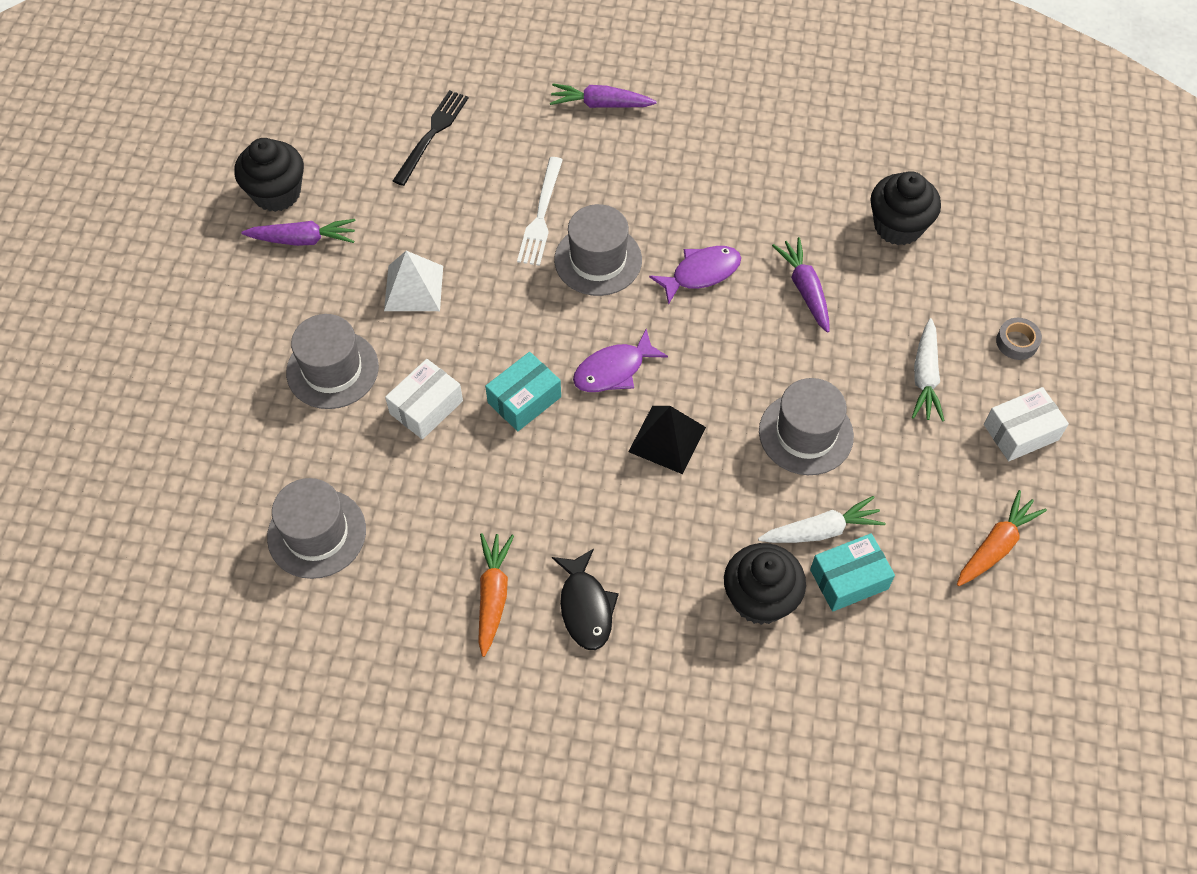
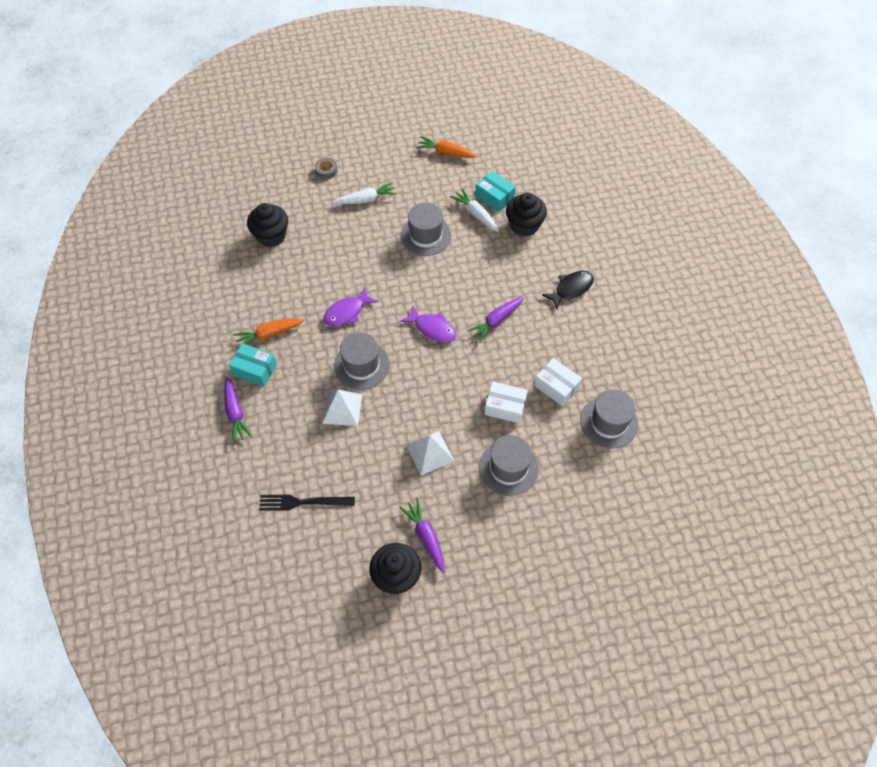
camera: 115 degrees left, 0 degrees up
orange carrot [478,533,514,657] -> orange carrot moved to [233,319,304,349]
turquoise box [485,352,561,431] -> turquoise box moved to [229,343,277,386]
white fork [517,157,563,266] -> white pyramid [322,390,362,426]
black pyramid [628,406,706,474] -> none
purple fish [649,246,741,305] -> purple fish turned 75 degrees counterclockwise [323,287,378,326]
purple carrot [772,237,829,333] -> purple carrot moved to [467,297,524,343]
white box [984,387,1069,461] -> white box moved to [534,358,582,406]

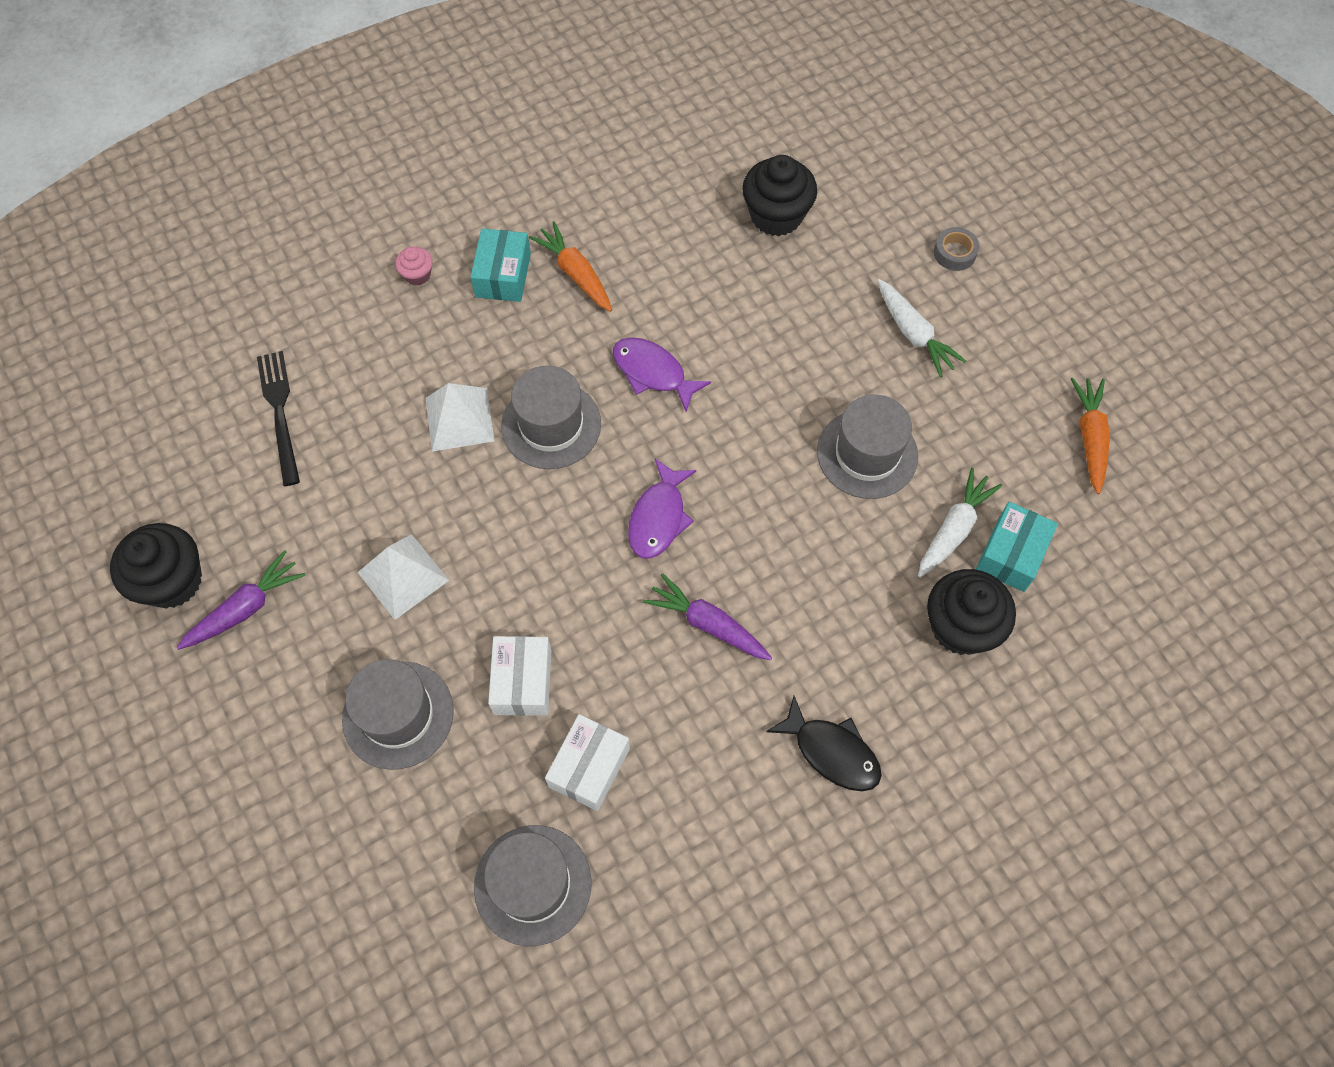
camera: 75 degrees right, 5 degrees up
purple carrot [224,377,253,443] -> pink cupcake [395,247,433,285]

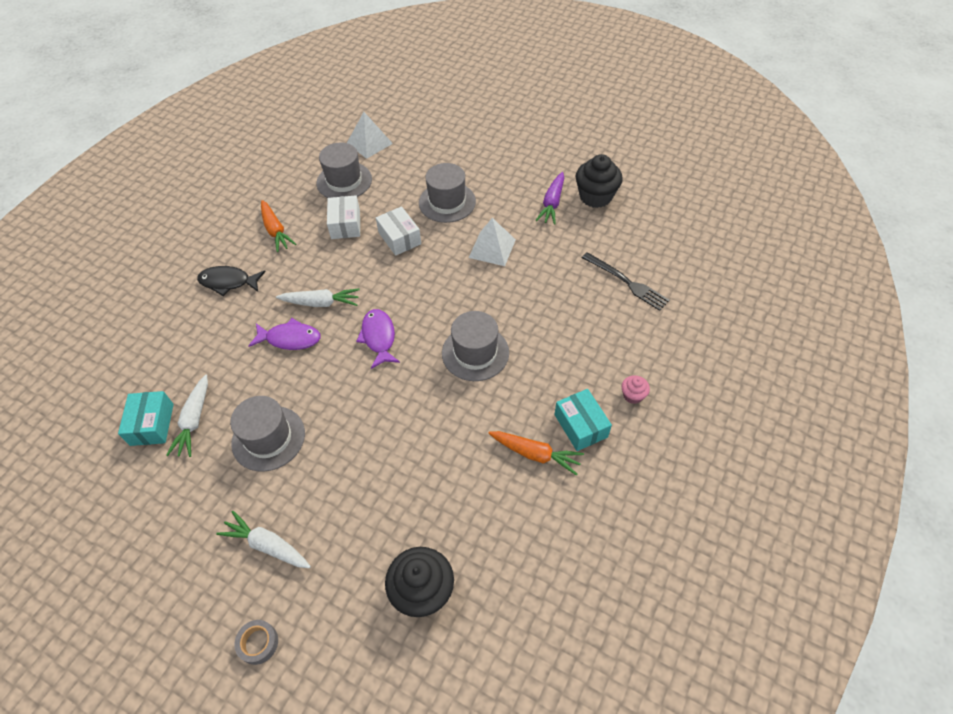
camera: 150 degrees right, 10 degrees down
white pyramid [426,383,494,452] -> white pyramid moved to [347,112,393,159]
purple fish [613,337,711,412] -> purple fish moved to [249,318,321,350]
purple carrot [643,573,772,660] -> white carrot [276,289,359,307]
black cupcake [927,569,1016,655] -> none
orange carrot [1071,378,1110,494] -> orange carrot moved to [261,200,296,252]

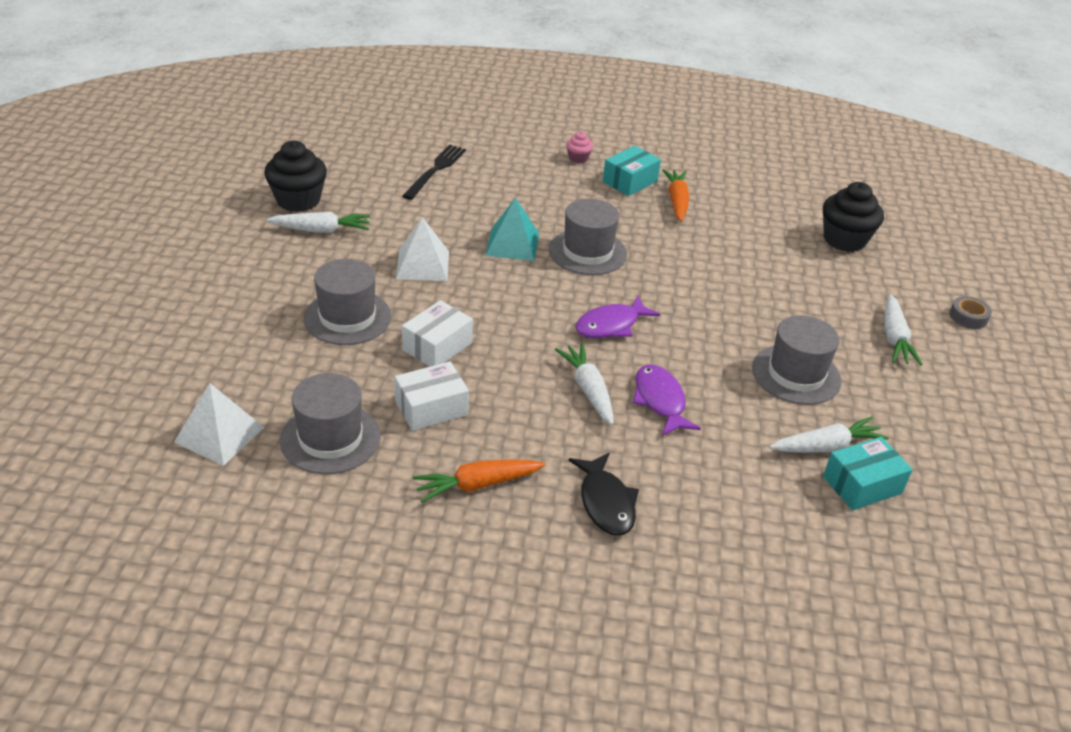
camera: 115 degrees left, 15 degrees down
orange carrot [261,200,296,252] -> orange carrot turned 150 degrees counterclockwise [413,459,545,503]
purple carrot [536,172,564,225] -> white carrot [266,212,370,233]
none -> turquoise pyramid [485,197,539,261]

